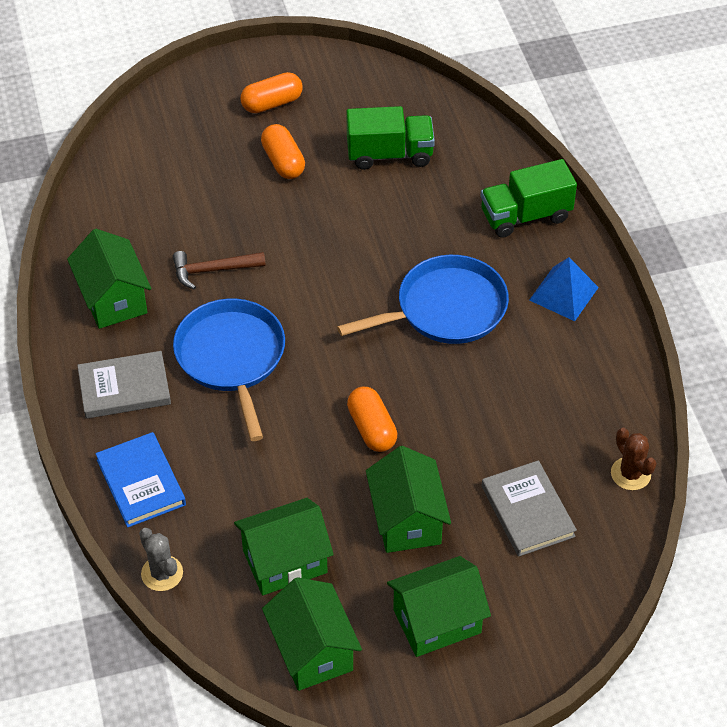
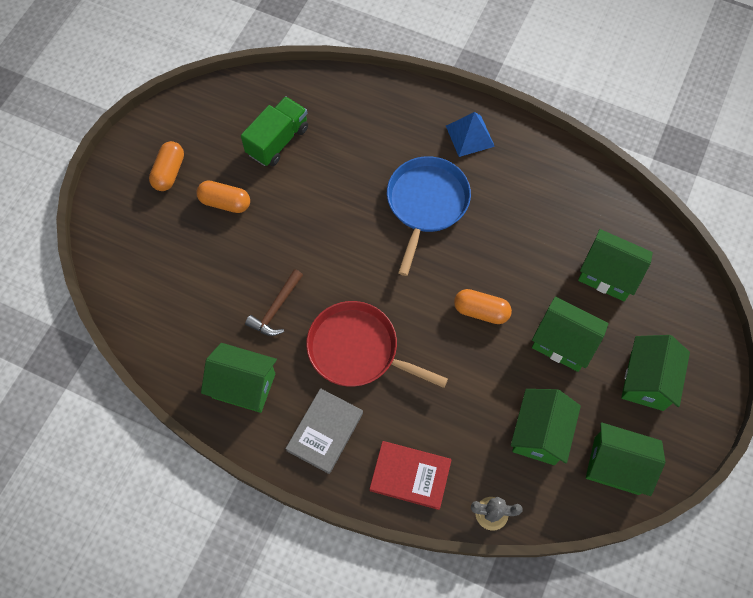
camera: 50 degrees left, 15 degrees up
blue book [96,432,186,528] -> red book [370,441,452,510]
blue pan [173,299,285,441] -> red pan [306,301,448,388]
green truck [481,159,577,238] -> none
grey book [482,460,577,557] -> green house [578,229,653,301]
brown cactus [611,428,657,490] -> none

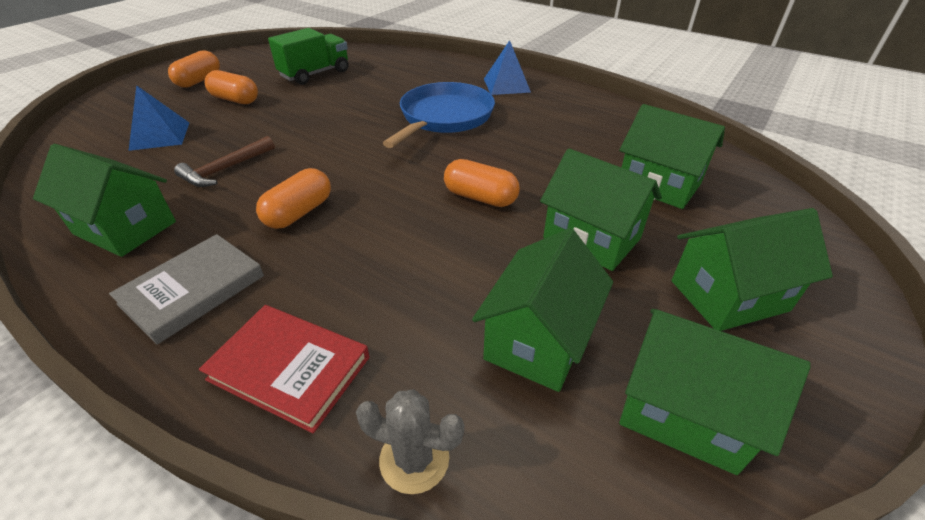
camera: 10 degrees right, 25 degrees down
red pan [306,301,448,388] -> orange capsule [256,168,331,229]
green house [621,335,690,411] -> green house turned 45 degrees clockwise [671,208,833,331]
none -> blue pyramid [129,85,189,151]

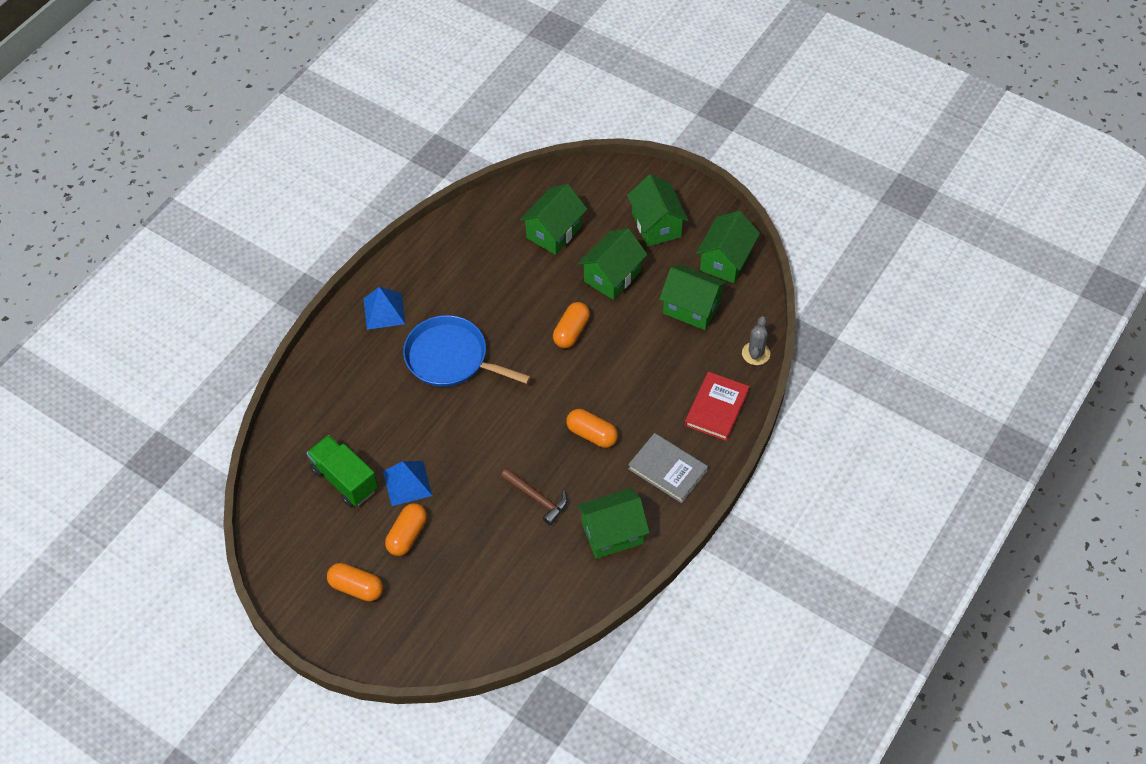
camera: 90 degrees left, 15 degrees up
green house [33,144,176,257] -> green house turned 45 degrees clockwise [577,488,650,559]
blue pyramid [129,85,189,151] -> blue pyramid moved to [383,461,432,506]

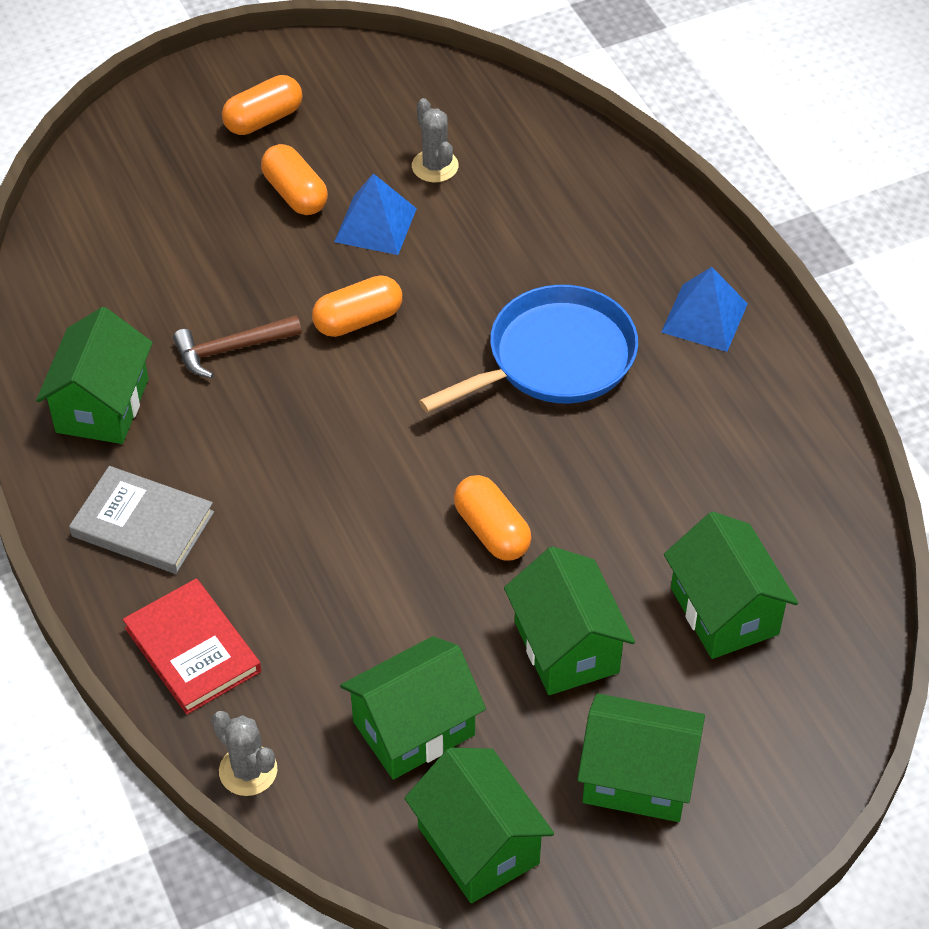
camera: 120 degrees right, 5 degrees down
green truck [307,435,378,507] -> grey cactus [412,98,459,182]
orange capsule [566,409,618,448] -> orange capsule moved to [312,276,402,337]
grey book [628,433,708,503] -> grey book turned 45 degrees clockwise [69,466,214,574]

